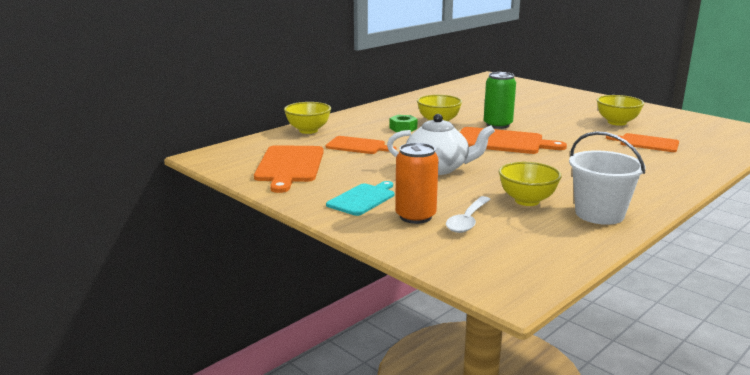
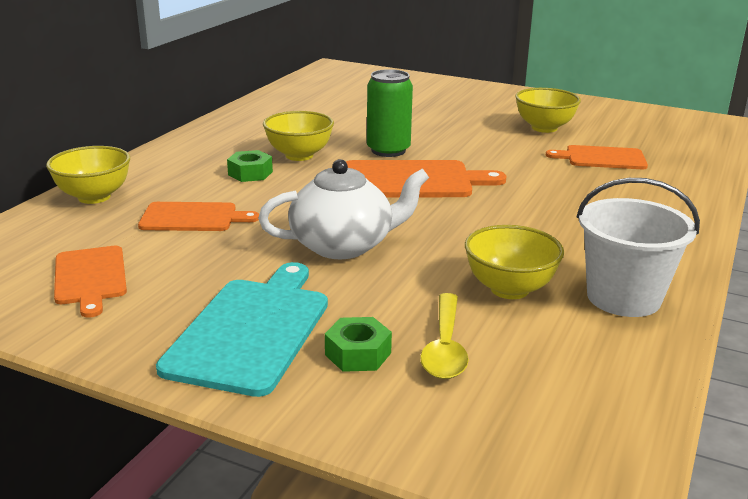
camera: 20 degrees left, 5 degrees up
orange cutting board [254,145,324,193] -> orange cutting board [54,246,127,318], size x0.64
turquoise cutting board [326,181,394,216] -> turquoise cutting board [156,262,328,397], size x1.57
orange can [395,143,439,224] -> green nut [325,317,392,372]
white spoon [446,196,491,233] -> yellow spoon [420,293,469,379]

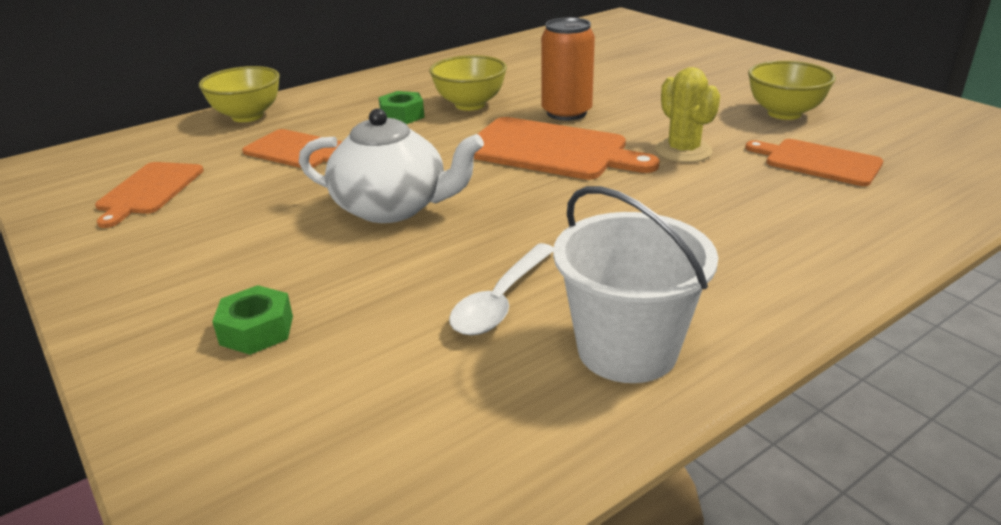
camera: 30 degrees right, 5 degrees up
turquoise cutting board [156,262,328,397] -> none
green can [367,69,413,157] -> orange can [541,17,595,121]
yellow spoon [420,293,469,379] -> none
yellow bowl [465,225,564,299] -> white spoon [449,243,554,335]
none -> yellow cactus [655,67,721,163]

